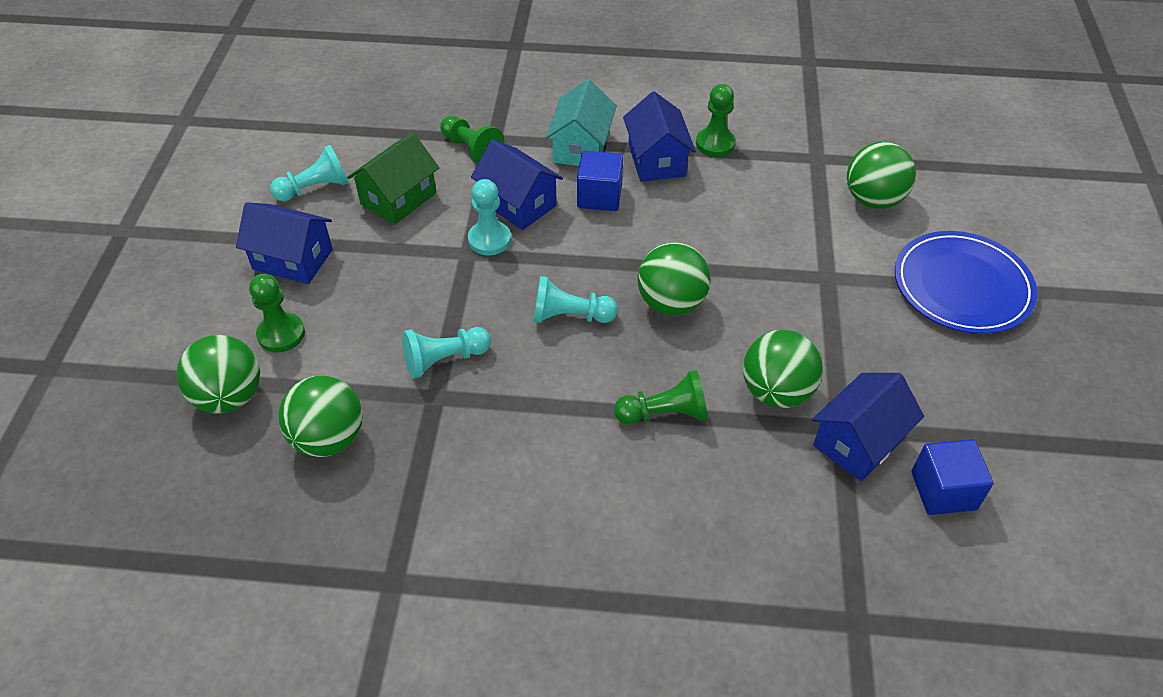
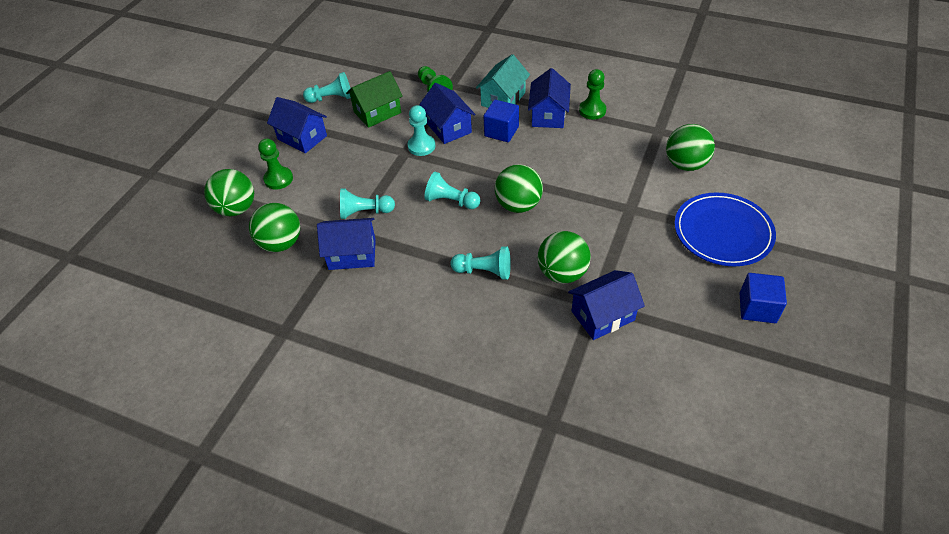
camera: 20 degrees right, 0 degrees up
green pawn [614,370,707,425] -> turquoise pawn [450,247,511,280]
blue cube [912,439,993,515] -> blue cube moved to [740,273,787,323]
none -> blue house [317,218,376,270]

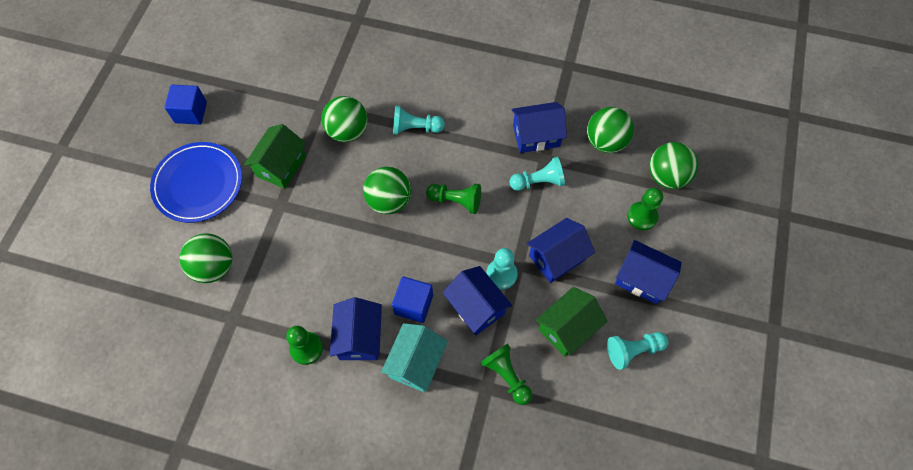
camera: 170 degrees right, 15 degrees up
turquoise pawn [424,172,481,209] -> green pawn [426,184,481,214]
blue house [568,270,645,340] -> blue house moved to [526,218,595,283]
none -> green house [244,124,306,189]

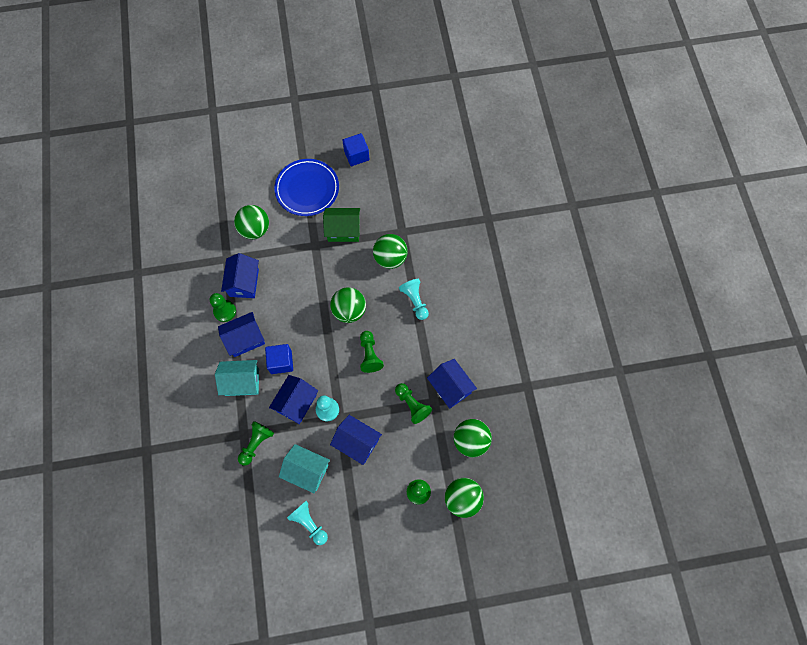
camera: 65 degrees right, 5 degrees up
turquoise pawn [510,157,565,191] -> green pawn [395,383,432,424]
green house [536,287,607,357] -> turquoise house [279,444,330,493]
blue house [615,240,682,304] -> blue house moved to [221,253,259,298]

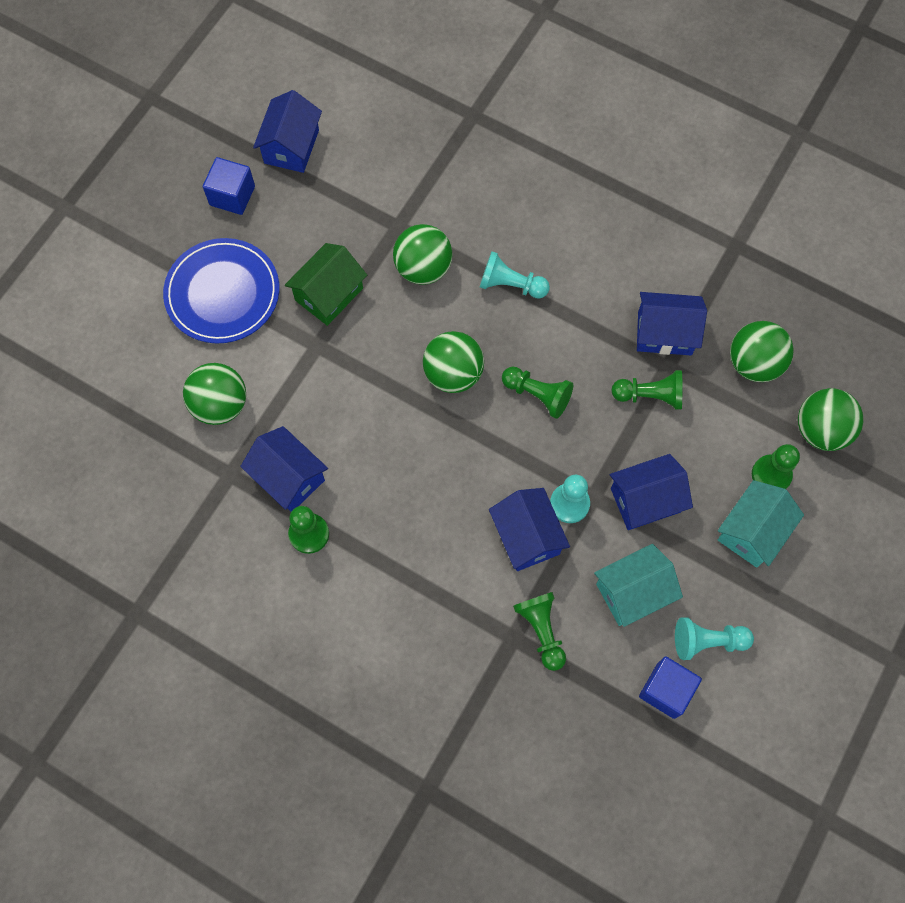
camera: 50 degrees left, 0 degrees up
turquoise house [215,360,259,396] -> turquoise house moved to [718,480,804,568]
blue house [218,312,265,357] -> blue house moved to [253,90,322,173]
blue cube [265,344,293,374] -> blue cube moved to [639,656,702,719]

